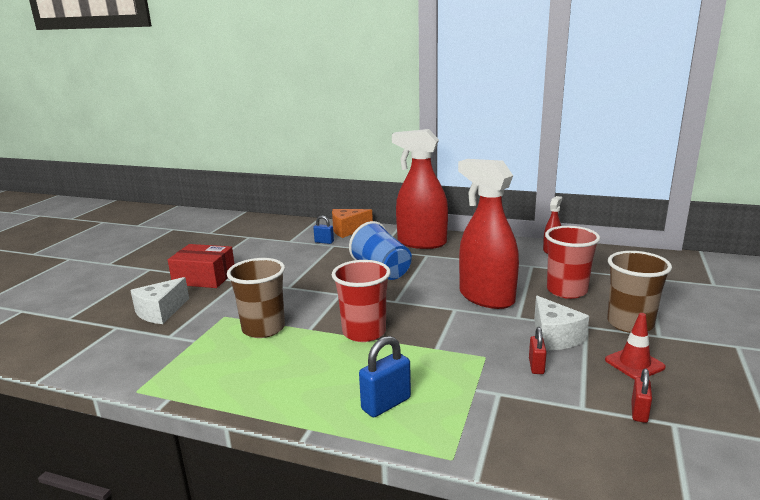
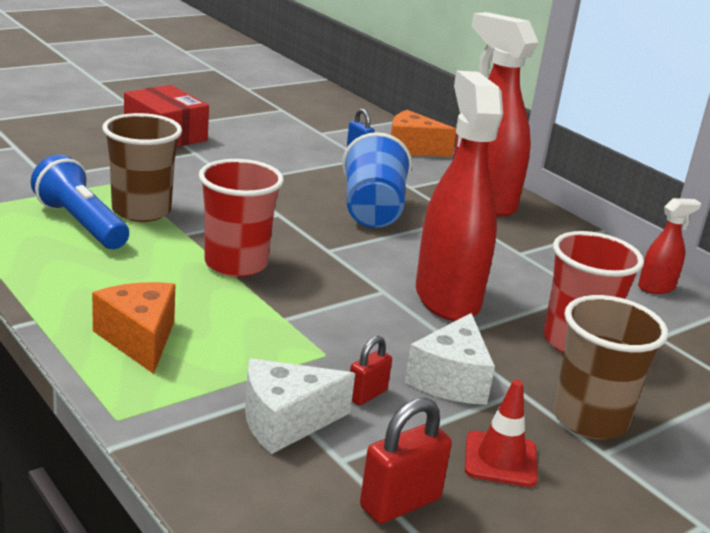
camera: 30 degrees right, 5 degrees up
white cheese [130,277,189,324] -> white cheese moved to [245,358,355,454]
blue padlock [359,336,411,418] -> orange cheese [92,282,176,374]
red padlock [631,369,652,423] -> red padlock [360,398,452,524], size x1.60
none -> blue flashlight [31,154,129,249]

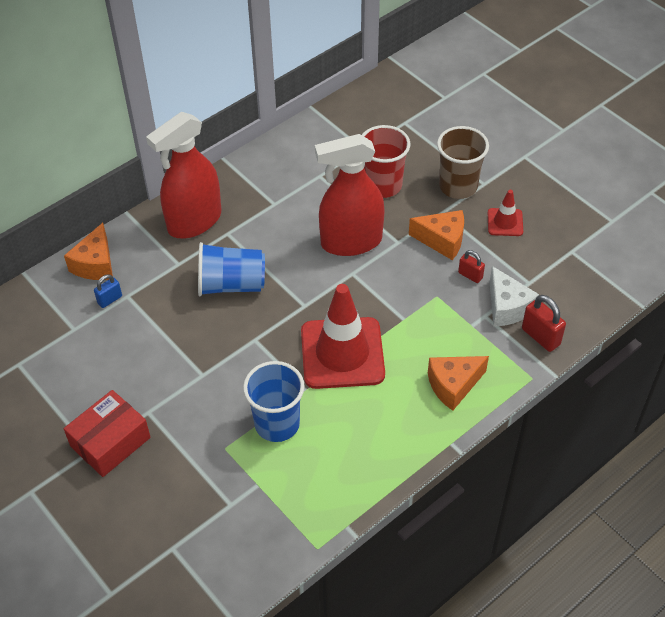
camera: 90 degrees left, 25 degrees up
blue flashlight [31,154,129,249] -> none
brown cup [102,113,182,222] -> blue cup [243,361,305,442]
red cup [199,159,284,277] -> red traffic cone [301,284,385,389]
red padlock [360,398,452,524] -> red padlock moved to [522,295,566,352]
white cheese [405,313,495,405] -> orange cheese [409,210,464,260]
red spray bottle [638,198,701,294] -> none

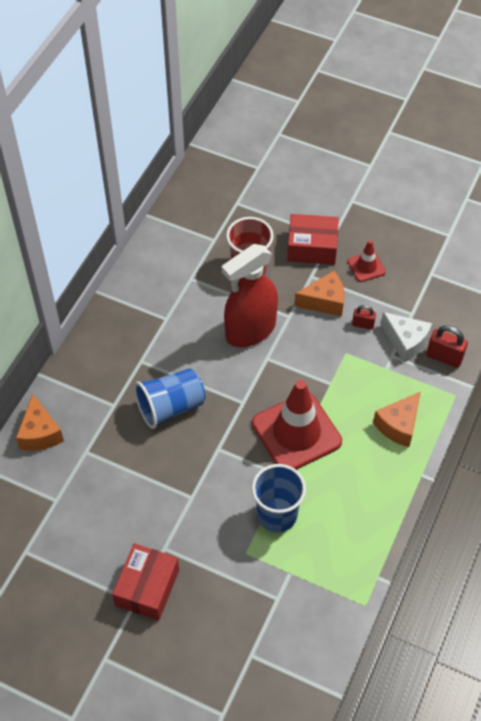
camera: 25 degrees left, 5 degrees up
blue padlock [94,274,122,308] -> none
red spray bottle [146,112,221,239] -> none
brown cup [437,126,489,199] -> red box [287,214,339,265]

